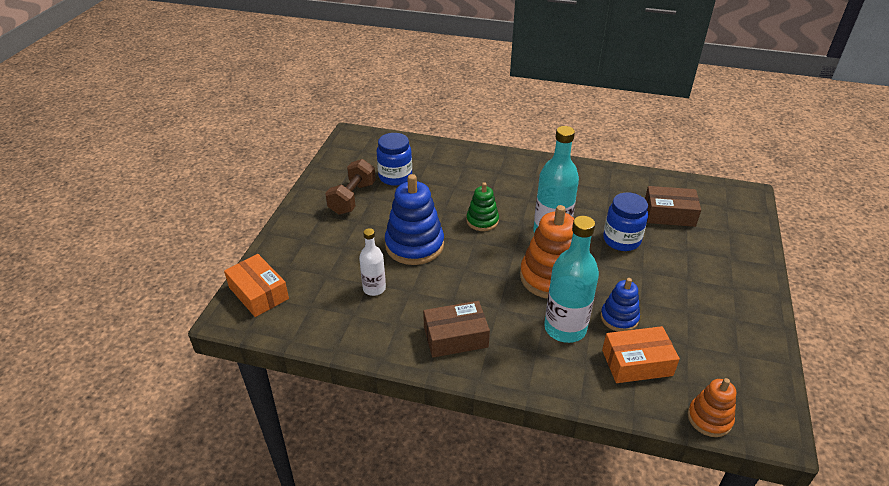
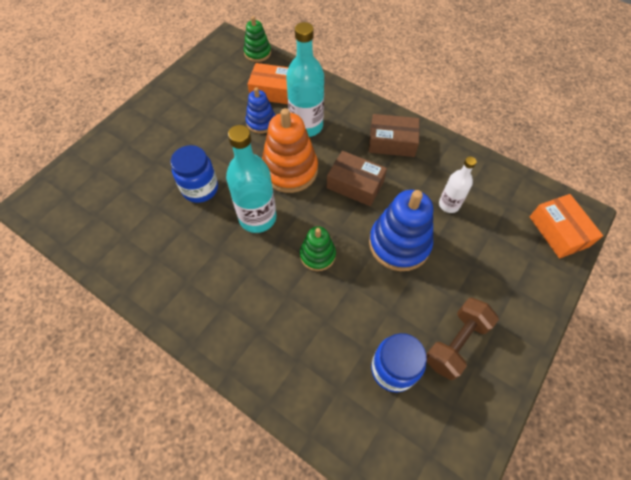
camera: 160 degrees left, 20 degrees up
brown box [645,186,701,227] -> brown box moved to [327,151,387,206]
orange stacking toy [688,378,736,437] -> green stacking toy [244,16,271,62]

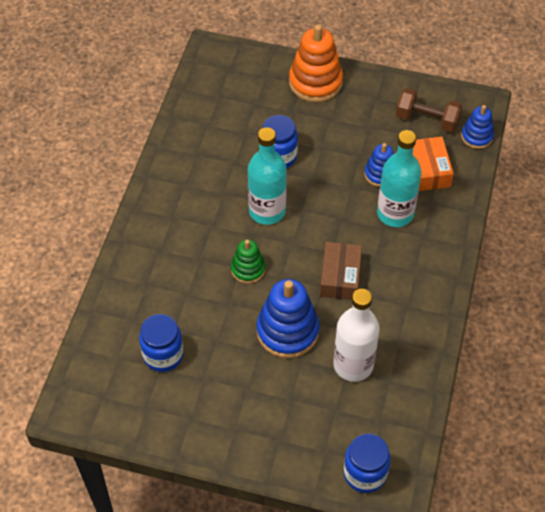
camera: 70 degrees right, 5 degrees down
green stacking toy [244,16,271,62] -> blue stacking toy [461,105,494,149]
orange stacking toy [262,108,318,193] -> orange stacking toy moved to [289,24,343,102]
brown box [369,114,420,157] -> none
brown dumbbell [426,298,499,380] -> brown dumbbell moved to [396,88,463,133]
white bottle [439,157,477,213] -> white bottle [333,289,380,382], size x1.74
orange box [530,194,603,258] -> blue jar [344,434,391,493]

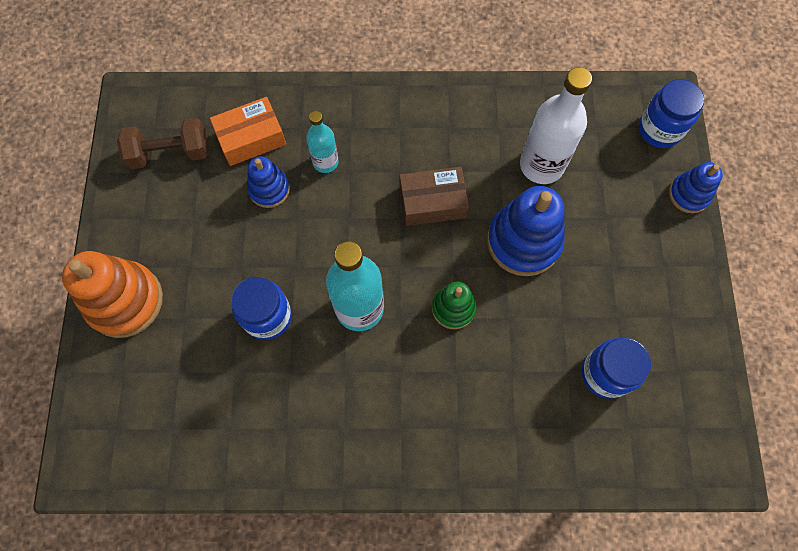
camera: 105 degrees left, 15 degrees up
turquoise bottle [377,130,422,227] -> turquoise bottle [306,111,339,173], size x0.58
brown dumbbell [396,88,463,133] -> brown dumbbell turned 75 degrees clockwise [117,118,209,169]
blue stacking toy [461,105,494,149] -> blue stacking toy moved to [669,162,723,213]

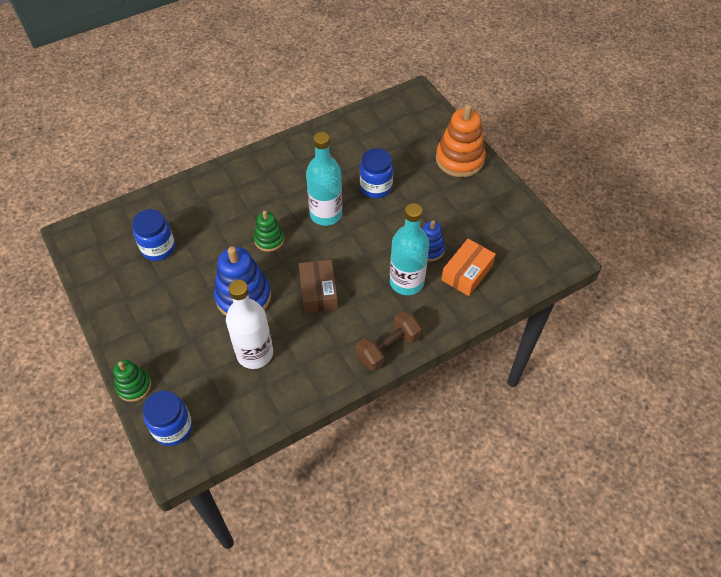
camera: 150 degrees right, 15 degrees down
brown dumbbell [117,118,209,169] -> brown dumbbell moved to [356,311,422,371]
turquoise bottle [306,111,339,173] -> turquoise bottle [390,203,429,295], size x1.74
brown box [399,167,469,226] -> brown box turned 60 degrees counterclockwise [299,260,338,313]
blue stacking toy [669,162,723,213] -> green stacking toy [113,360,151,402]

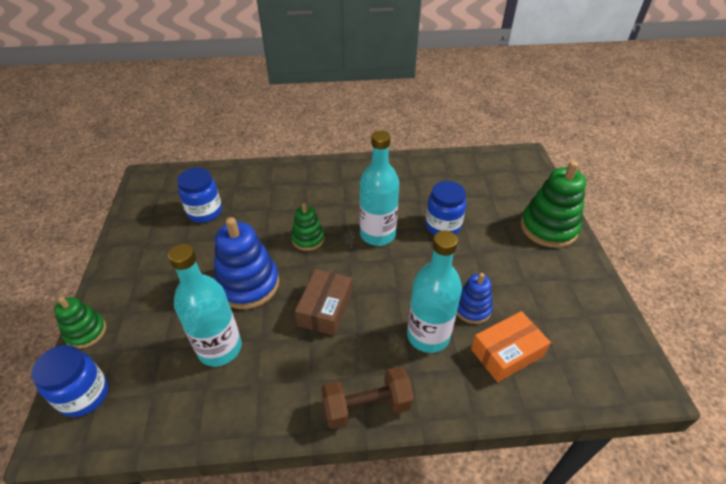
camera: 25 degrees right, 10 degrees down
white bottle [226,280,273,369] -> turquoise bottle [168,244,242,367]
orange stacking toy [436,104,486,177] -> green stacking toy [521,161,586,248]

